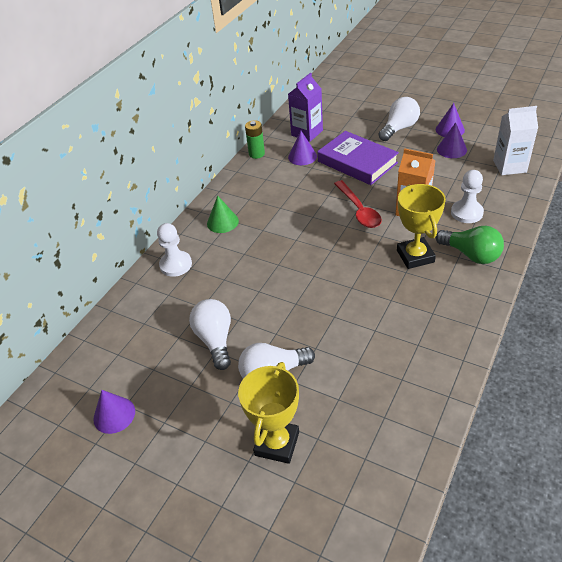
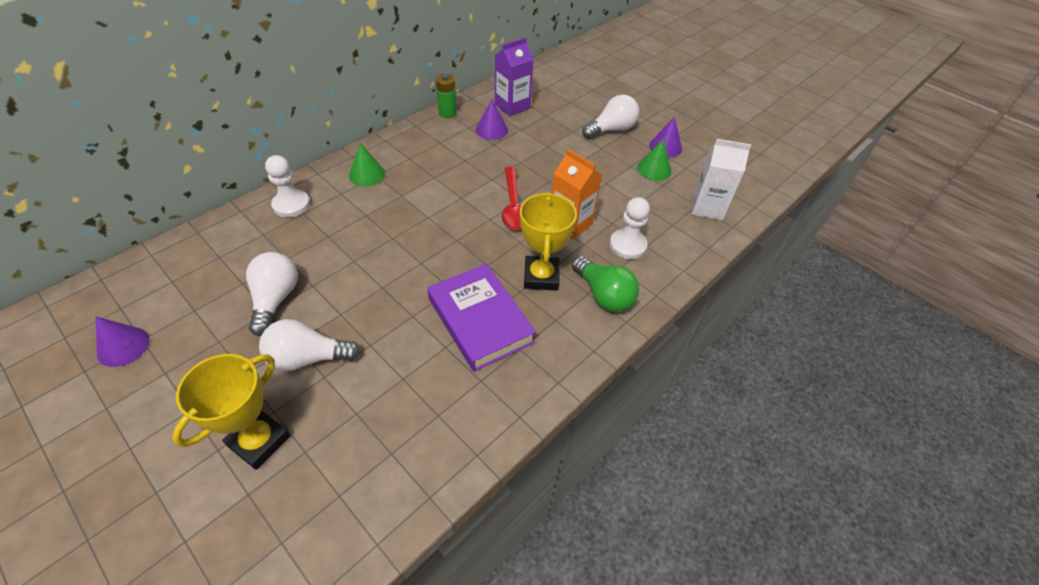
camera: 10 degrees right, 5 degrees up
purple book [317,131,399,185] -> purple book moved to [427,264,536,372]
purple cone [437,122,467,158] -> green cone [637,139,672,181]

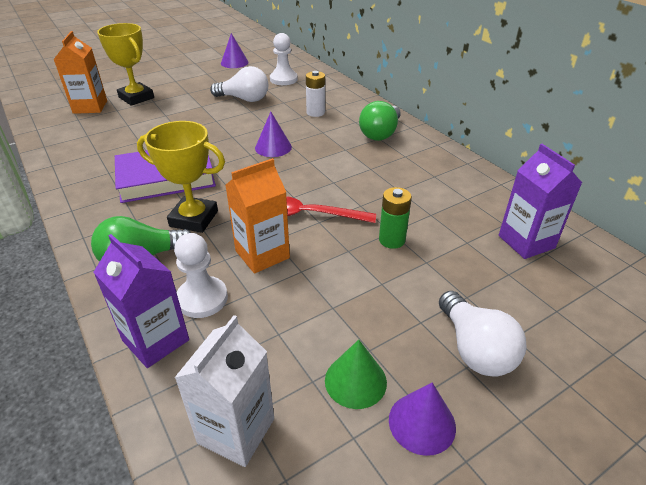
camera: 105 degrees right, 10 degrees down
white light bulb [259,319,361,371] -> none
white pawn [265,155,310,217] -> white pawn moved to [270,33,298,85]
green cone [349,143,385,186] -> green light bulb [359,101,401,141]
green battery [436,74,457,118] -> green battery moved to [379,187,412,249]
purple cone [476,100,508,140] -> purple cone moved to [255,112,292,157]
none -> orange carton [53,31,107,114]
none -> purple carton [93,234,189,368]
none -> white battery [306,71,325,117]

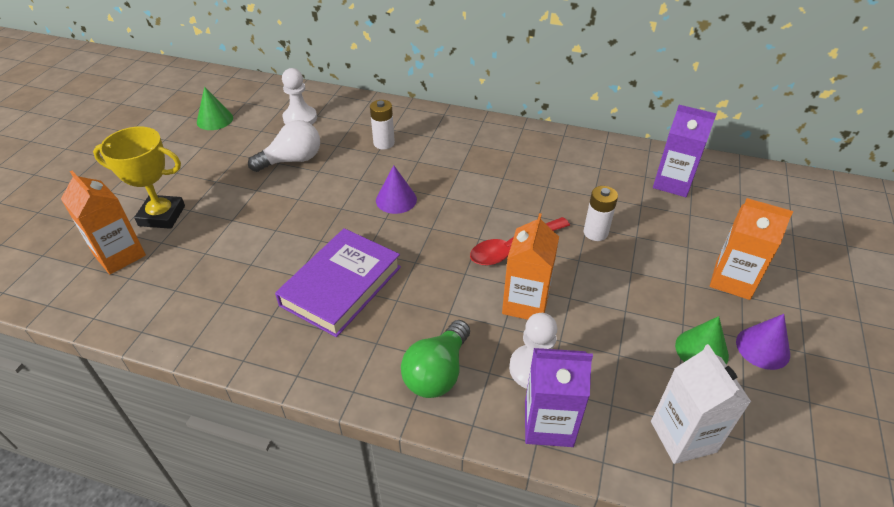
camera: 40 degrees left, 5 degrees up
yellow trophy [137,121,225,233] -> none
purple cone [221,33,249,68] -> green cone [197,86,233,130]
green light bulb [359,101,401,141] -> none
green battery [379,187,412,249] -> white battery [584,186,618,241]
white light bulb [439,291,526,376] -> orange carton [710,198,793,300]

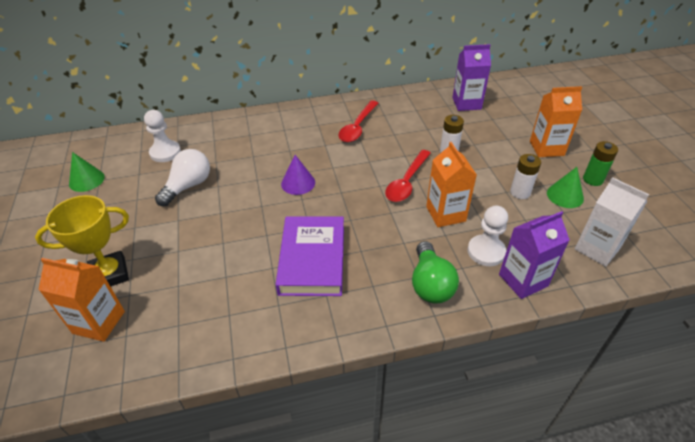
camera: 30 degrees left, 0 degrees up
white battery [370,100,395,149] -> white battery moved to [510,154,541,199]
purple cone [736,314,790,370] -> green battery [583,141,618,186]
none -> red spoon [339,100,378,142]

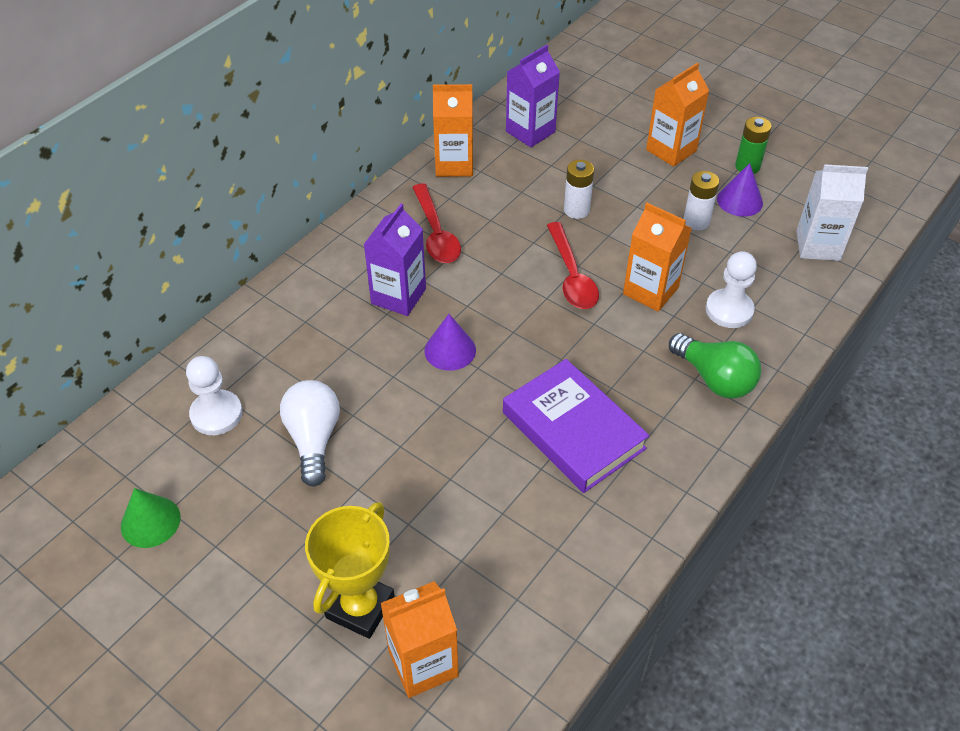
camera: 40 degrees left, 5 degrees up
purple carton [499,211,570,299] -> purple carton moved to [364,204,426,316]
green cone [547,167,584,208] -> purple cone [717,163,763,217]
none -> orange carton [433,84,473,177]

